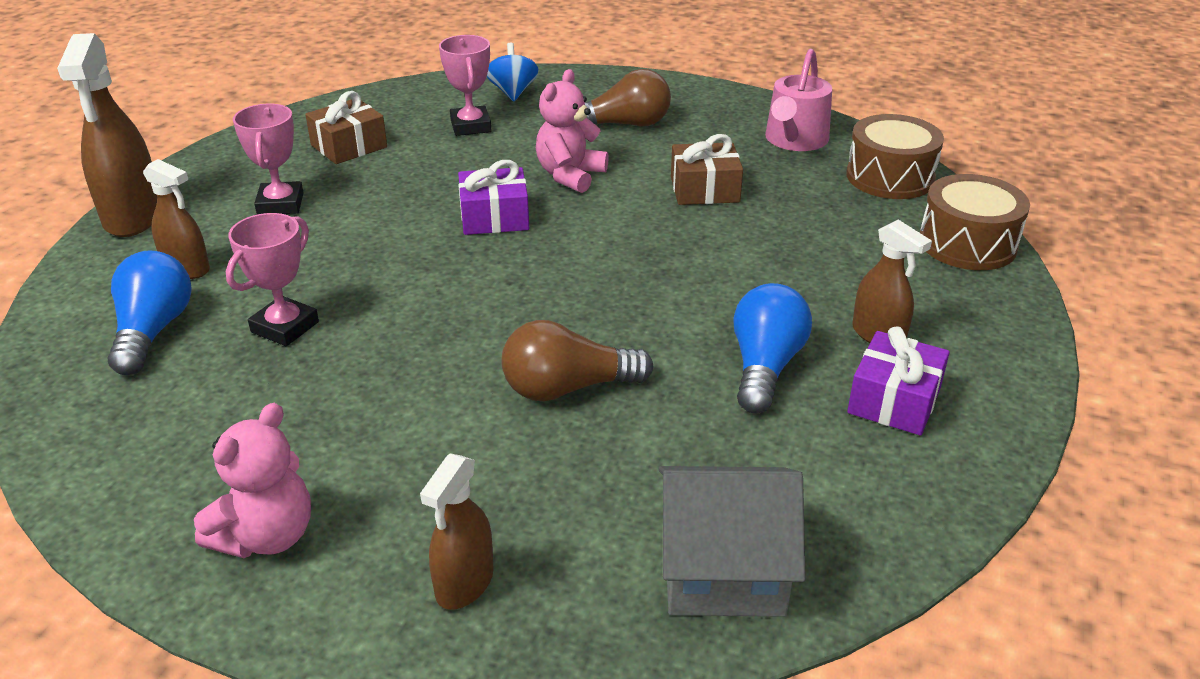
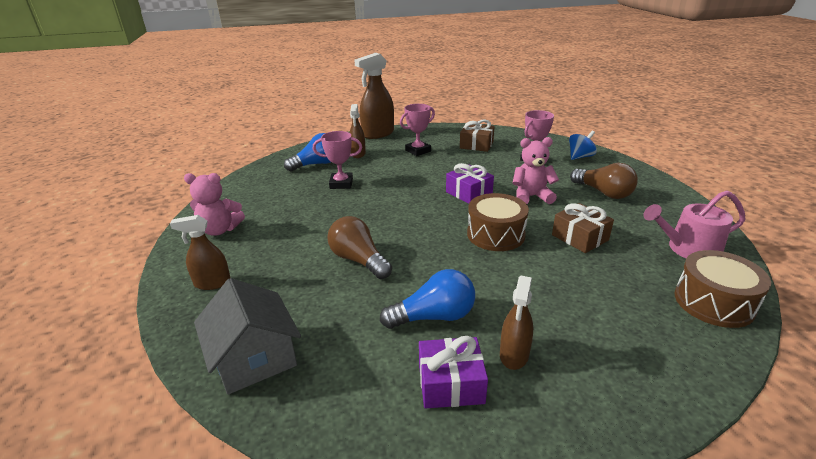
camera: 60 degrees right, 5 degrees down
brown drum [920,174,1030,270] -> brown drum moved to [467,193,529,251]

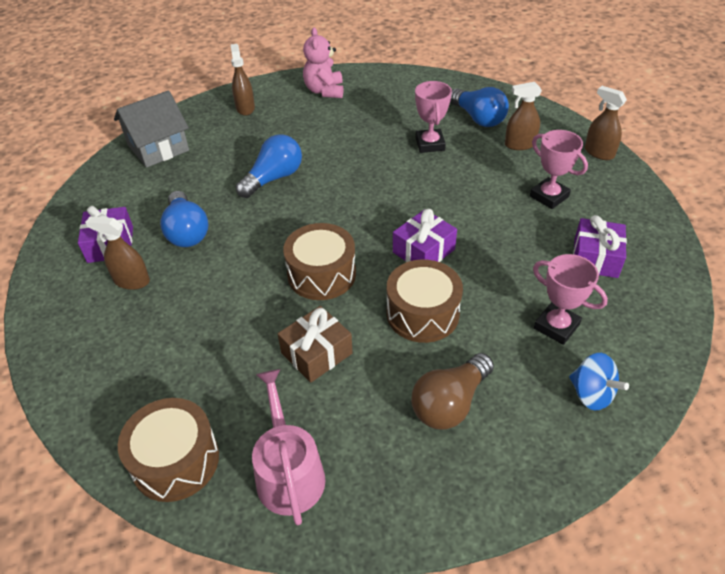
camera: 85 degrees right, 15 degrees up
brown light bulb [328,216,392,279] -> blue light bulb [236,134,302,198]
brown spray bottle [354,53,394,139] -> brown spray bottle [585,86,627,160], size x0.59
brown gift [460,120,495,152] -> purple gift [573,215,627,278]
pink teddy bear [513,137,559,204] -> brown drum [387,259,463,343]

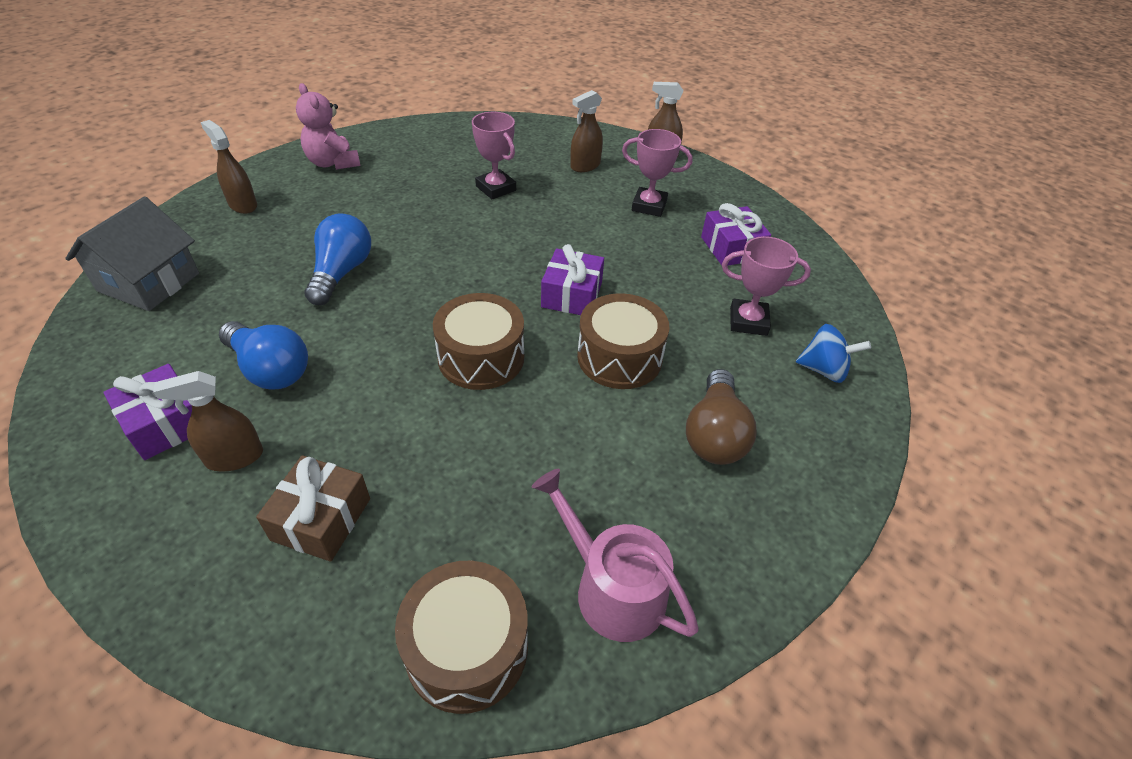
camera: 35 degrees left, 0 degrees up
brown gift [278,306,353,383] -> brown gift moved to [256,455,370,562]
blue light bulb [450,87,509,127] -> none

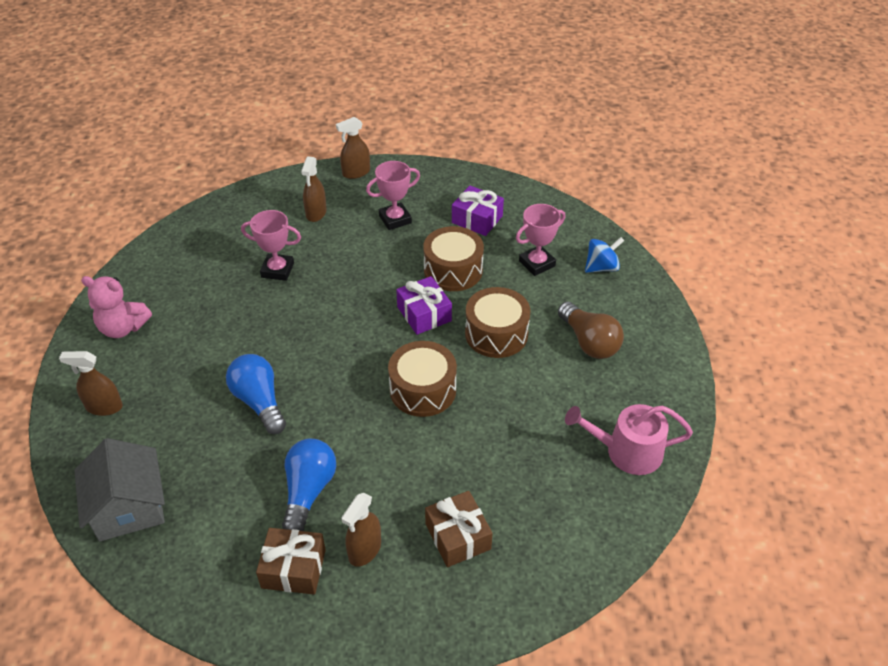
camera: 40 degrees left, 0 degrees up
purple gift [103,364,192,460] -> brown gift [256,528,326,594]
blue light bulb [219,321,308,389] -> blue light bulb turned 75 degrees counterclockwise [282,439,336,531]
brown drum [395,561,528,714] -> brown drum moved to [423,226,484,291]

